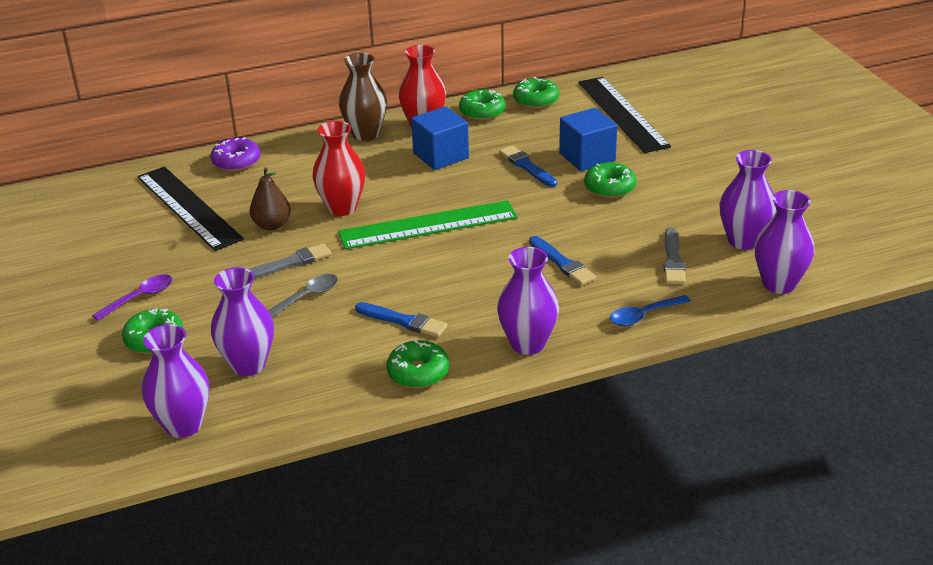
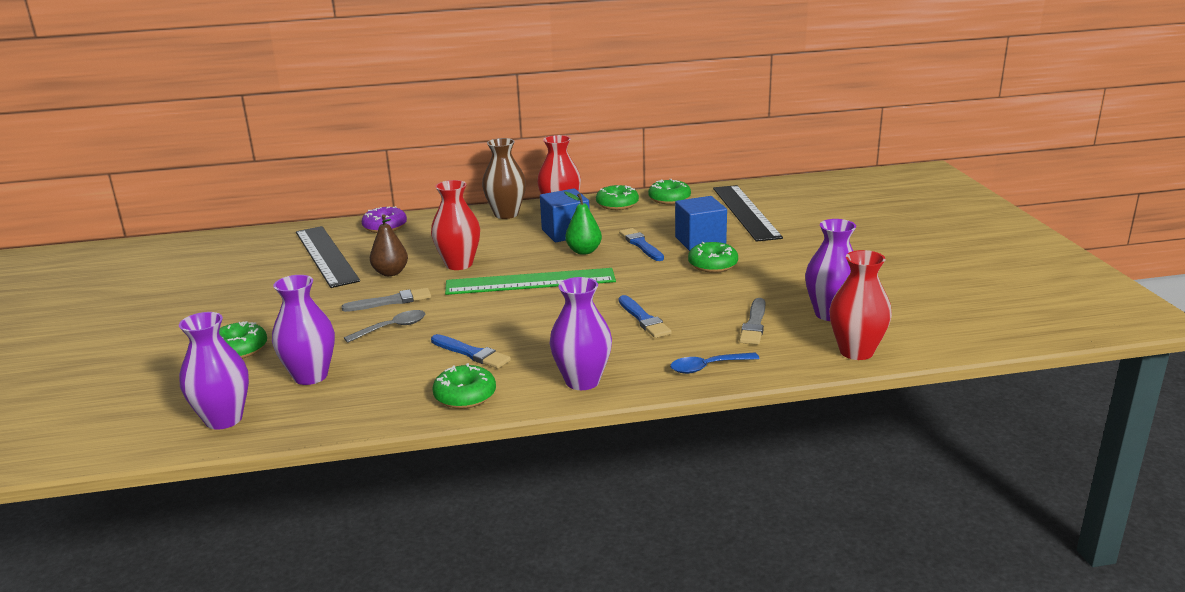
camera: 10 degrees right, 10 degrees down
purple spoon [92,274,173,321] -> none
purple vase [754,190,815,294] -> red vase [829,250,892,360]
none -> green pear [564,192,602,255]

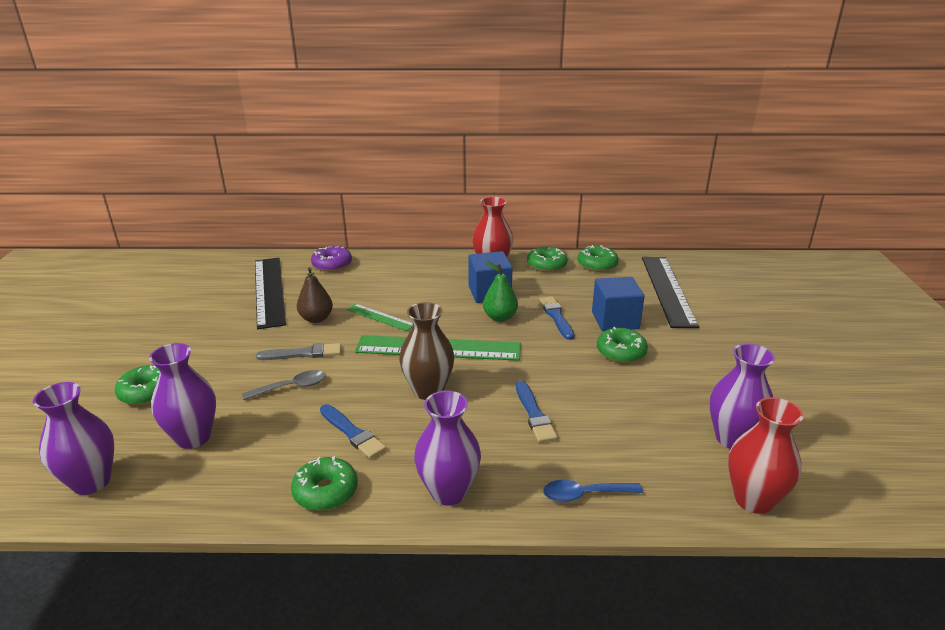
camera: 10 degrees right, 5 degrees up
red vase [431,180,480,270] -> green ruler [347,304,413,331]
brown vase [482,138,526,219] -> brown vase moved to [399,302,454,400]
grey brush [740,298,766,344] -> none

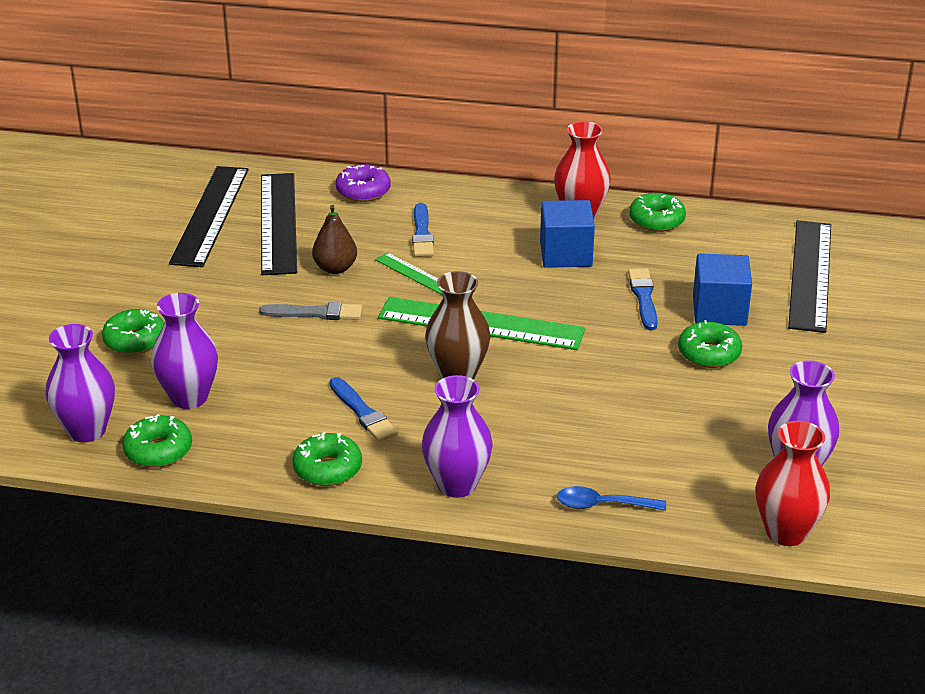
camera: 10 degrees right, 5 degrees up
grey spoon [242,370,326,400] -> none
green pear [483,260,518,322] -> none
blue brush [516,381,558,443] -> blue brush moved to [412,203,434,257]
green donut [578,245,619,272] -> green donut moved to [122,414,192,468]
none -> black ruler [169,166,248,267]

